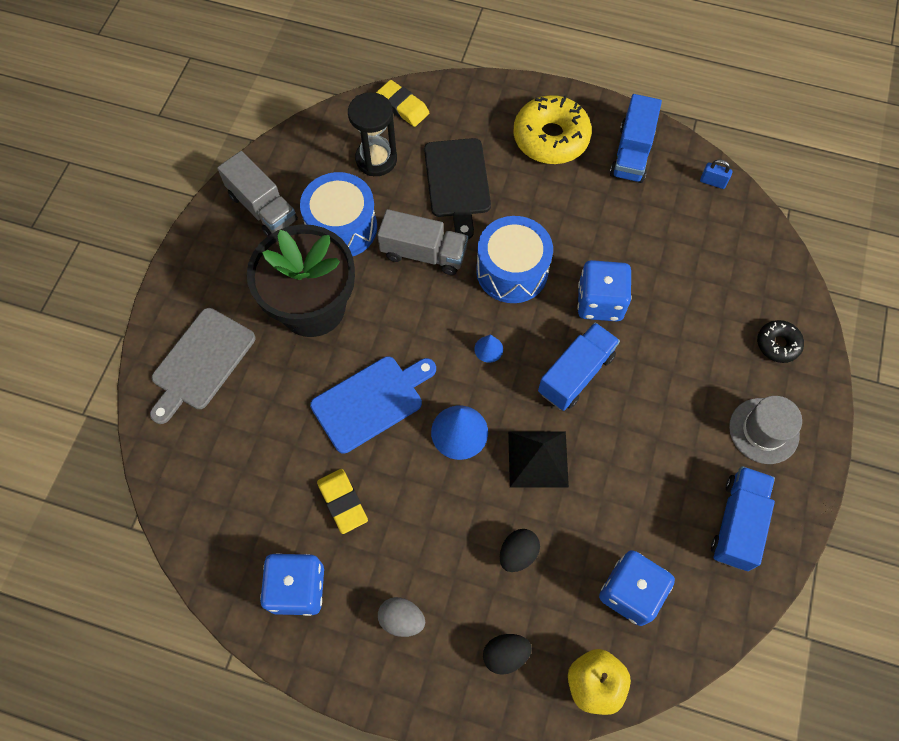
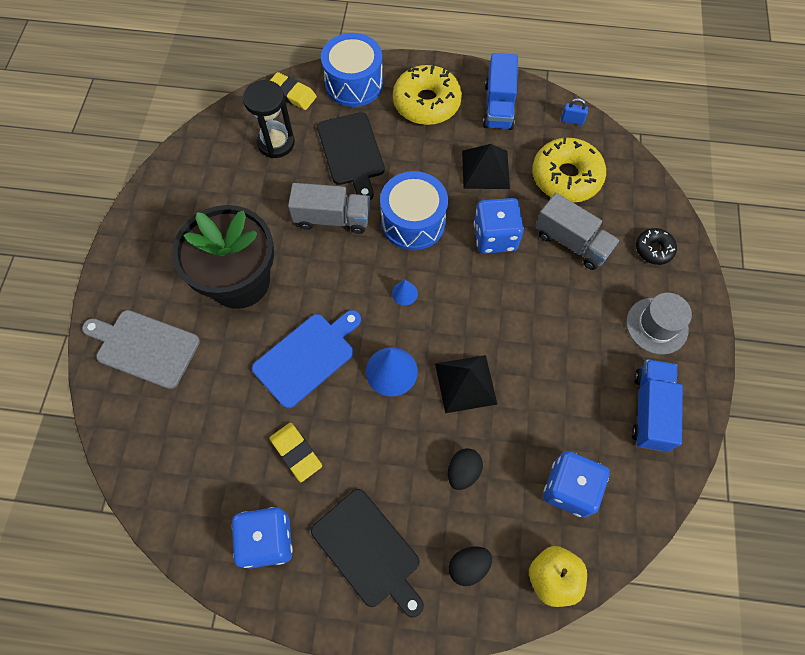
camera: 10 degrees left, 0 degrees up
grey cutting board [150,308,255,424] -> grey cutting board turned 90 degrees clockwise [82,310,200,389]
grey truck [217,151,298,236] -> grey truck moved to [535,193,619,270]
blue drum [300,172,377,256] -> blue drum moved to [321,33,383,107]
grey egg [378,597,425,637] -> black cutting board [311,489,424,618]
blue truck [538,322,620,411] -> none
none -> black pyramid [462,144,510,189]
none -> yellow donut [532,138,606,203]

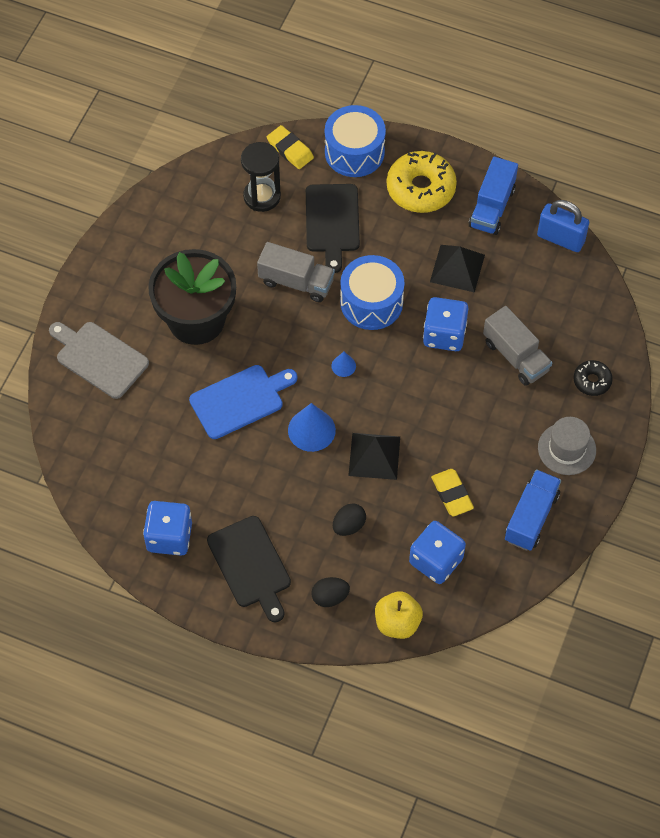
camera: 15 degrees right, 5 degrees down
yellow eraser [270,423,322,482] -> yellow eraser moved to [431,469,474,516]
yellow donut [532,138,606,203] -> none
blue padlock [561,98,588,125] -> blue padlock [537,200,589,252], size x2.02

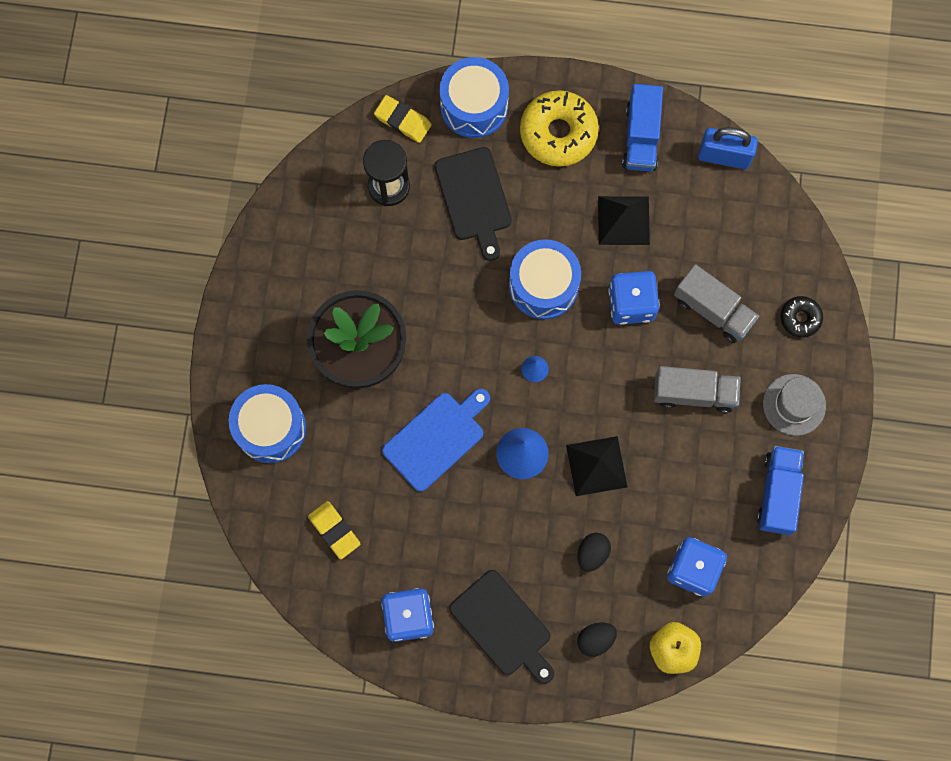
camera: 15 degrees left, 15 degrees up
grey cutting board [49,322,149,399] -> blue drum [229,384,306,463]
grey truck [257,242,335,302] -> grey truck moved to [654,366,741,413]
yellow eraser [431,469,474,516] -> yellow eraser moved to [308,501,360,559]

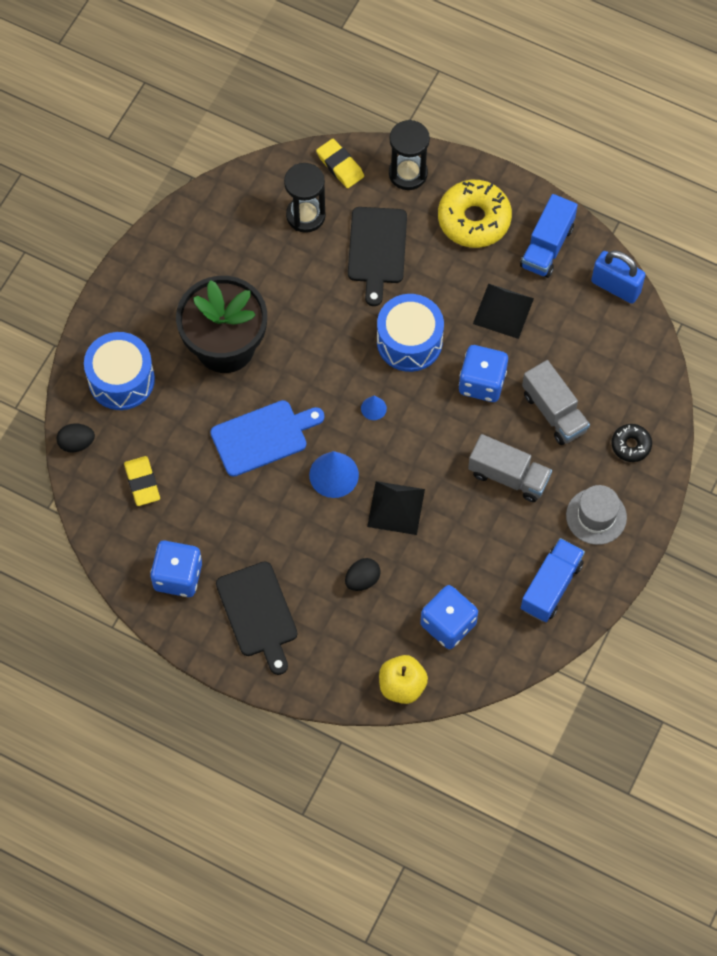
camera: 20 degrees right, 10 degrees down
blue drum [440,57,509,138] -> black hourglass [389,120,430,190]
black egg [577,623,617,657] -> black egg moved to [57,424,95,453]

